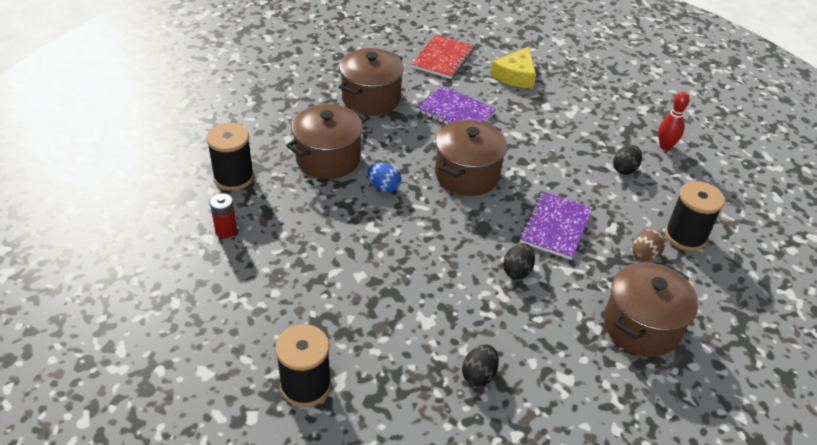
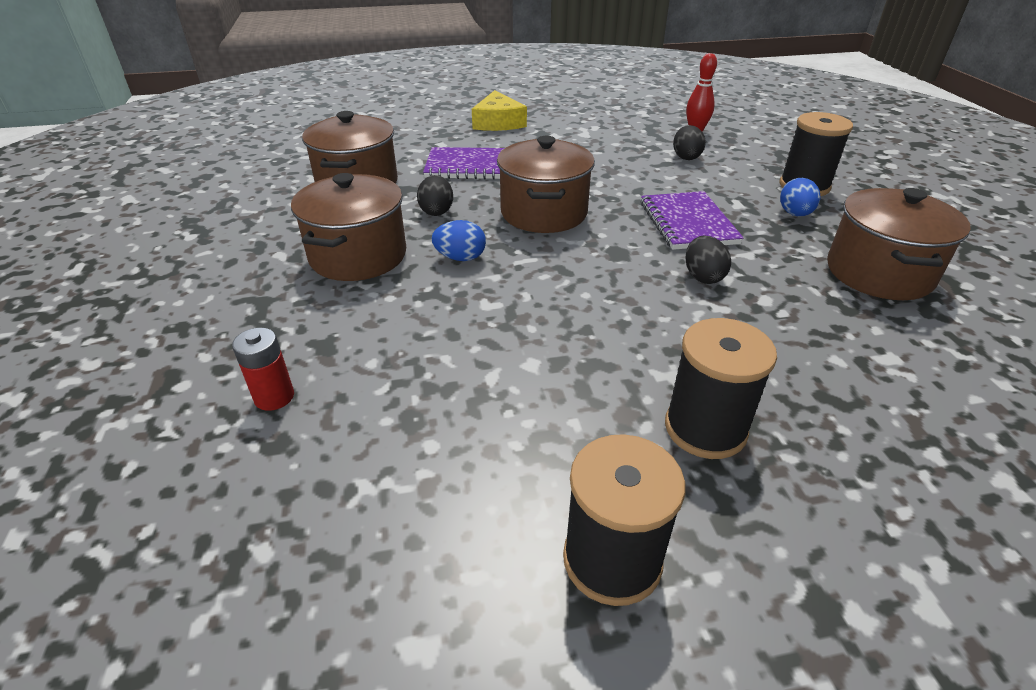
camera: 30 degrees left, 5 degrees down
black spool [206,123,254,191] -> black spool moved to [665,318,777,459]
red notebook [412,35,474,79] -> none
black egg [462,345,499,386] -> black egg moved to [417,175,453,216]
brown egg [632,229,665,261] -> blue egg [780,178,820,217]

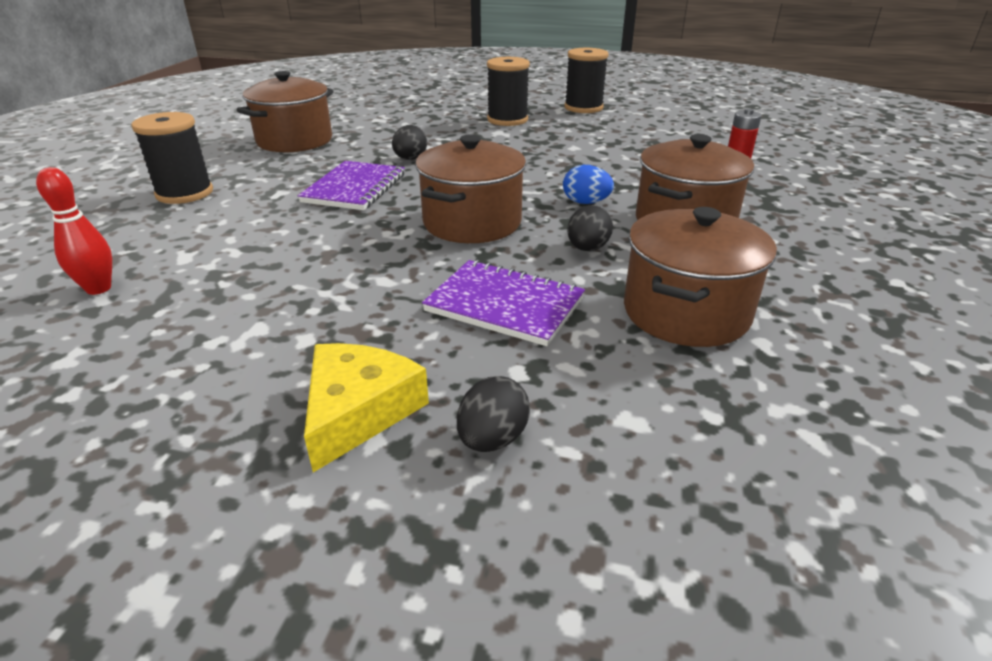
camera: 155 degrees left, 5 degrees down
black egg [673,125,706,160] -> black egg moved to [457,376,530,452]
blue egg [780,178,820,217] -> none

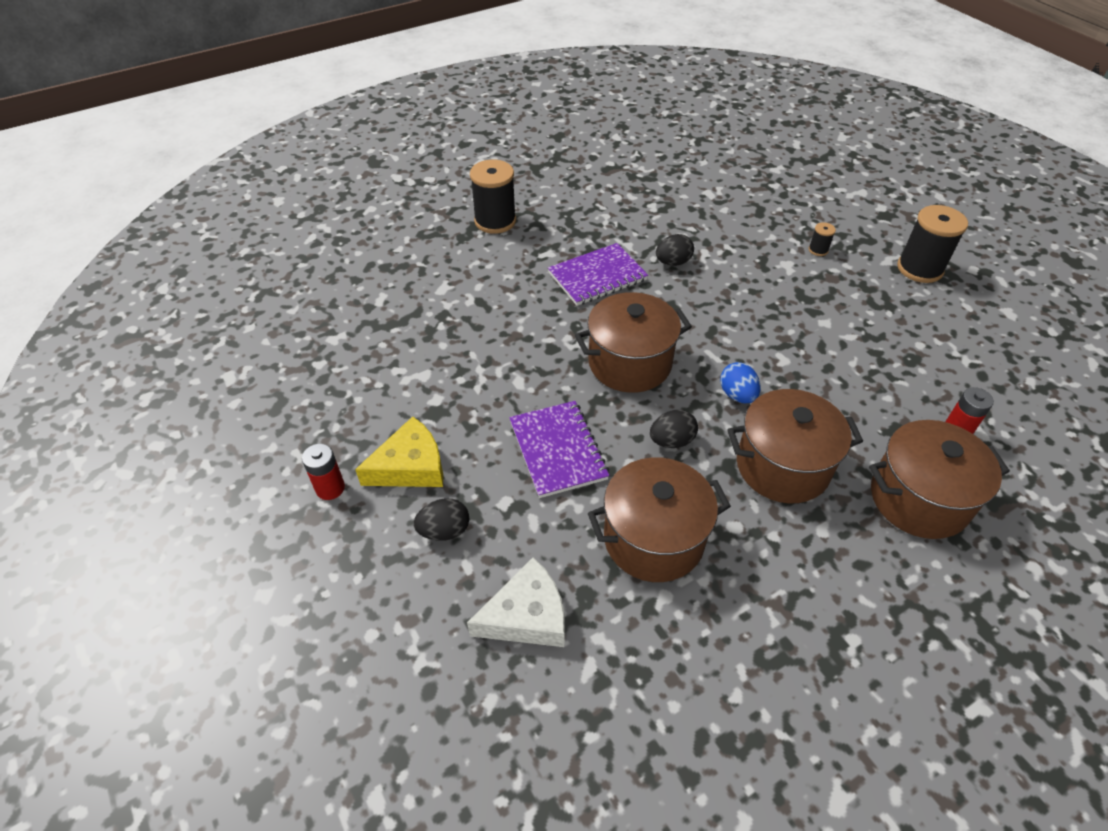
camera: 45 degrees right, 15 degrees up
red bowling pin [36,167,112,295] -> none
brown pot [237,71,334,152] -> brown pot moved to [869,420,1010,539]
black spool [487,57,530,126] -> black spool [809,222,836,256], size x0.45
none -> red battery [302,444,345,500]
none -> white cheese [467,557,565,647]

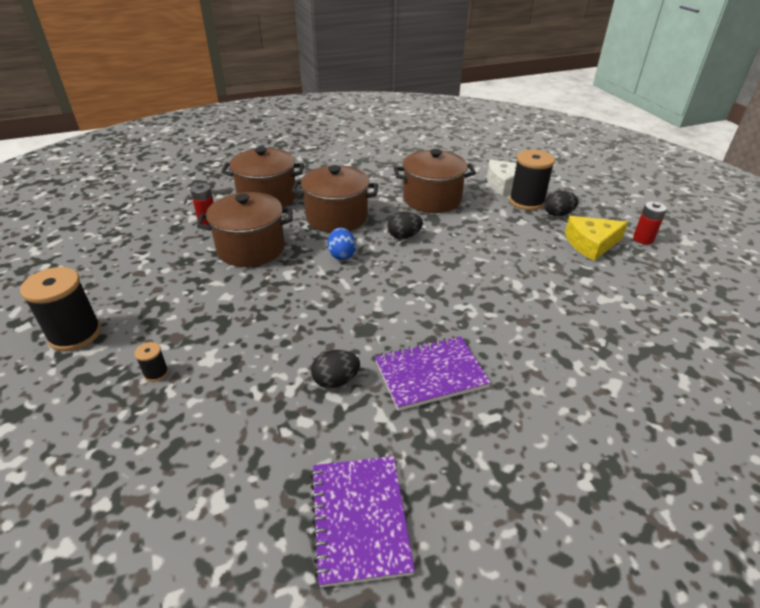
camera: 170 degrees left, 10 degrees down
black spool [470,160,516,234] -> black spool moved to [509,150,555,210]
purple notebook [509,401,609,498] -> purple notebook moved to [310,456,415,587]
brown pot [575,292,692,393] -> brown pot moved to [197,192,293,267]

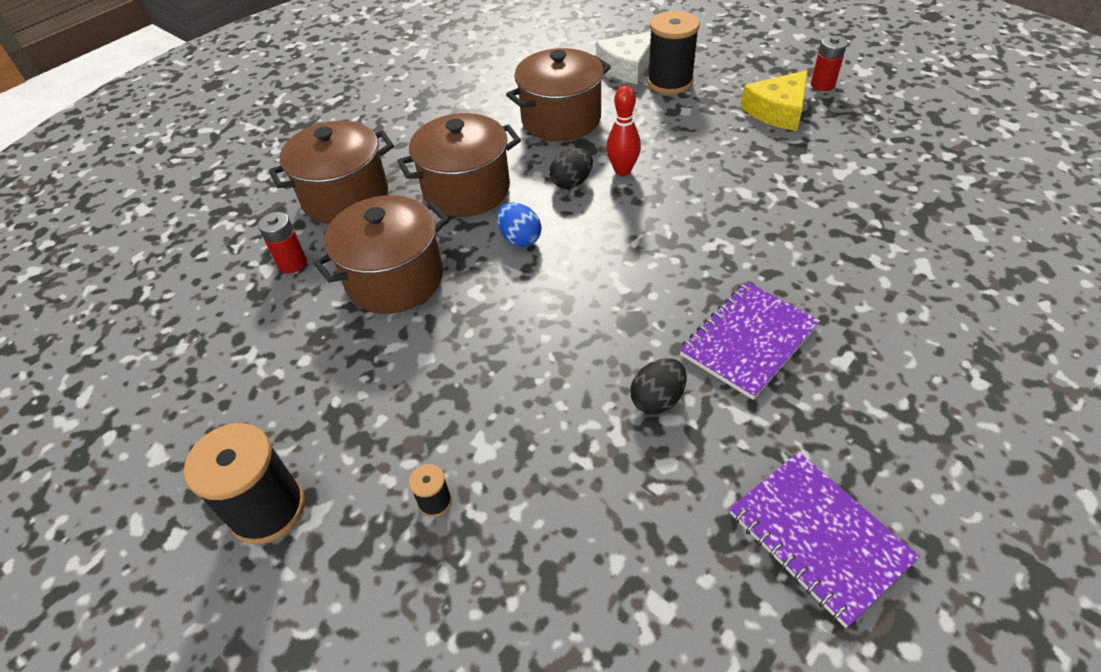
camera: 25 degrees left, 10 degrees up
black egg [544,191,579,217] -> none
none -> red bowling pin [606,86,641,176]

